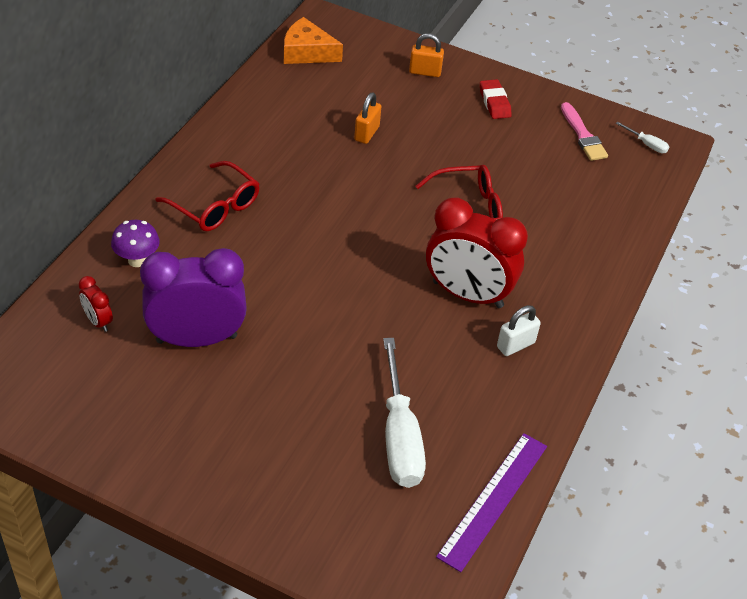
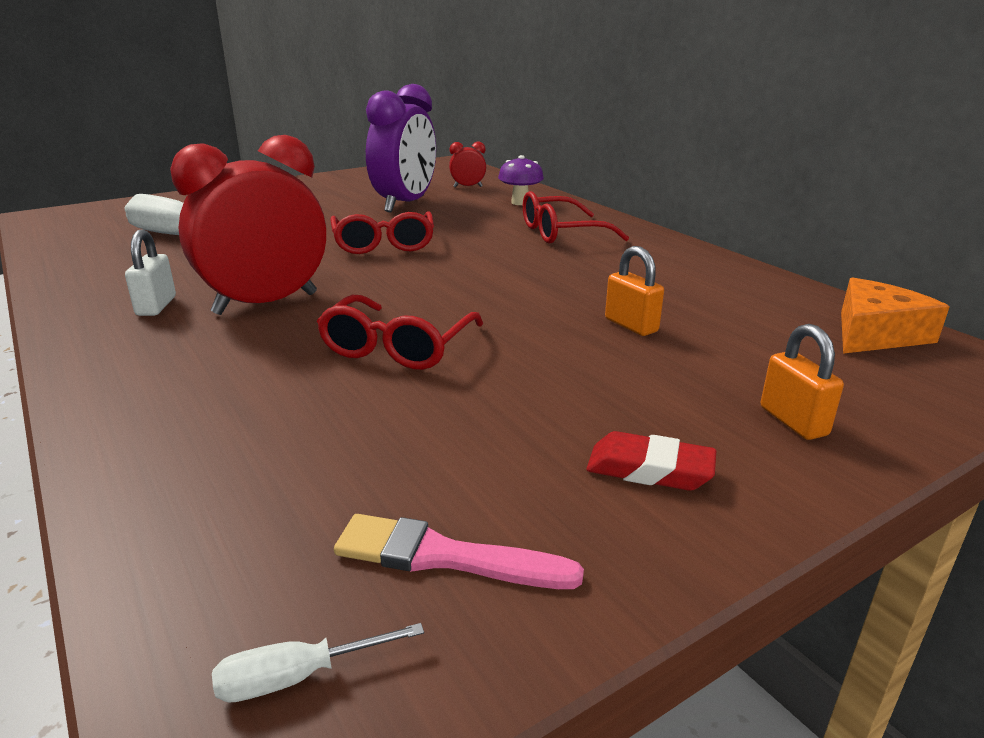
camera: 125 degrees right, 20 degrees down
orange padlock [409,33,444,77] -> orange padlock turned 60 degrees counterclockwise [761,324,844,440]
purple ruler [436,433,547,572] -> none
none -> red glasses [330,211,434,254]

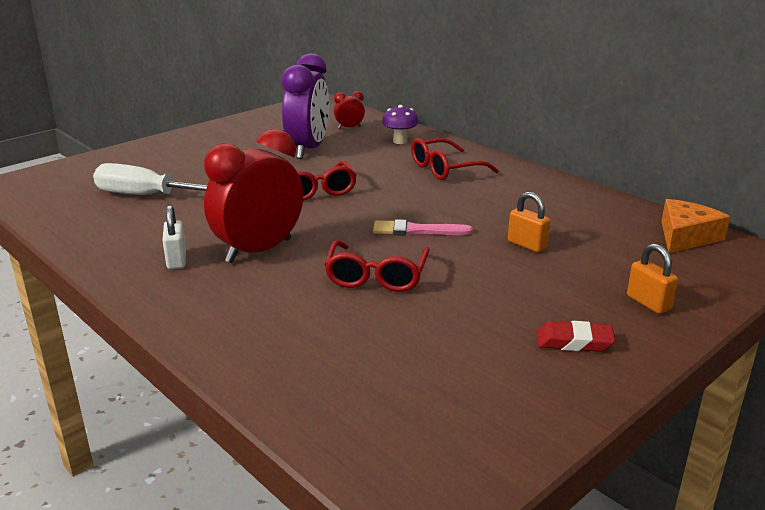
camera: 10 degrees left, 0 degrees up
white screwdriver [212,623,424,702] -> none
pink brush [334,514,584,589] -> pink brush moved to [373,219,473,236]

